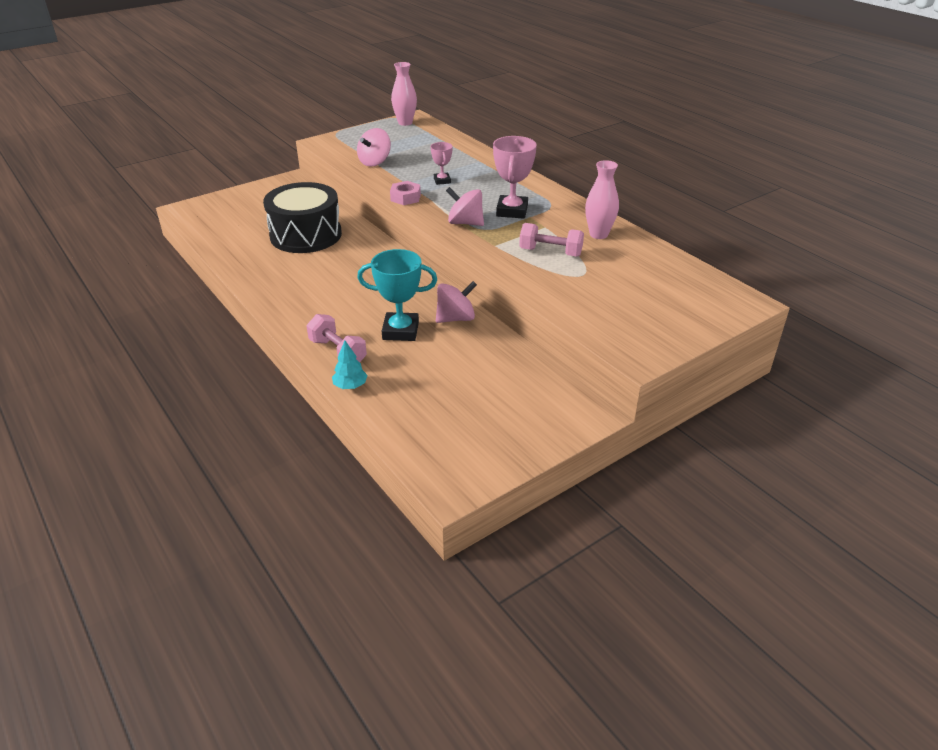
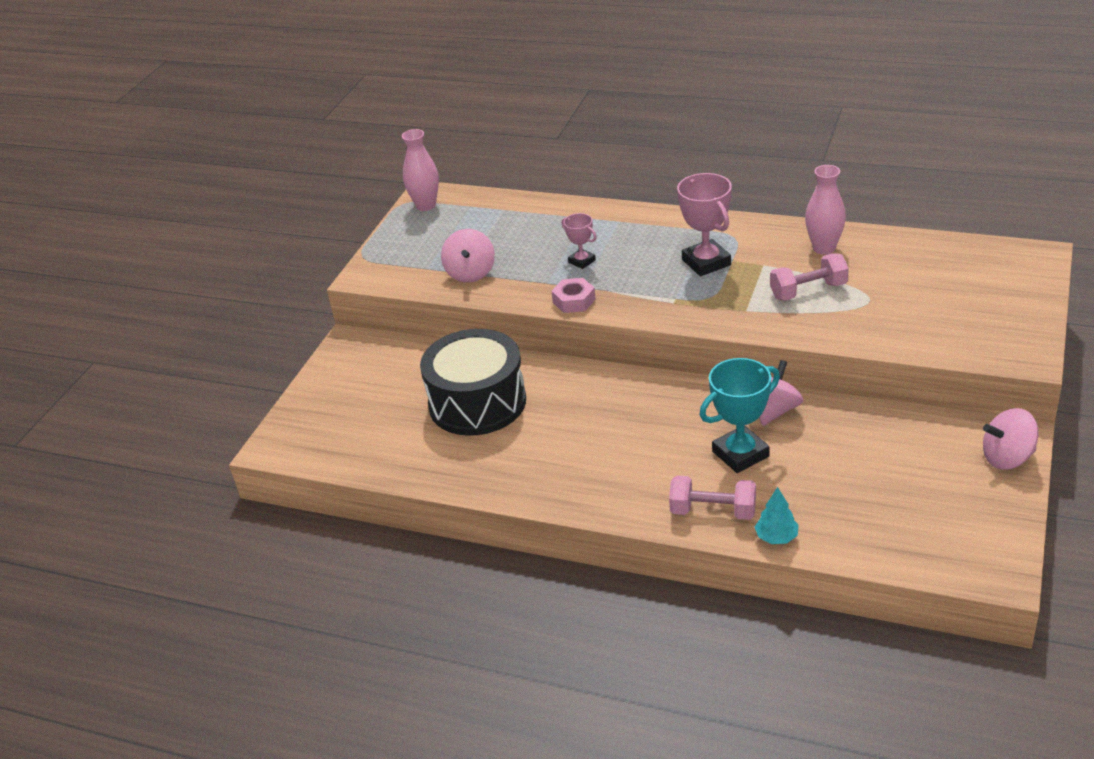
camera: 30 degrees left, 0 degrees up
pink spinning top [446,187,484,226] -> pink spinning top moved to [983,408,1039,470]

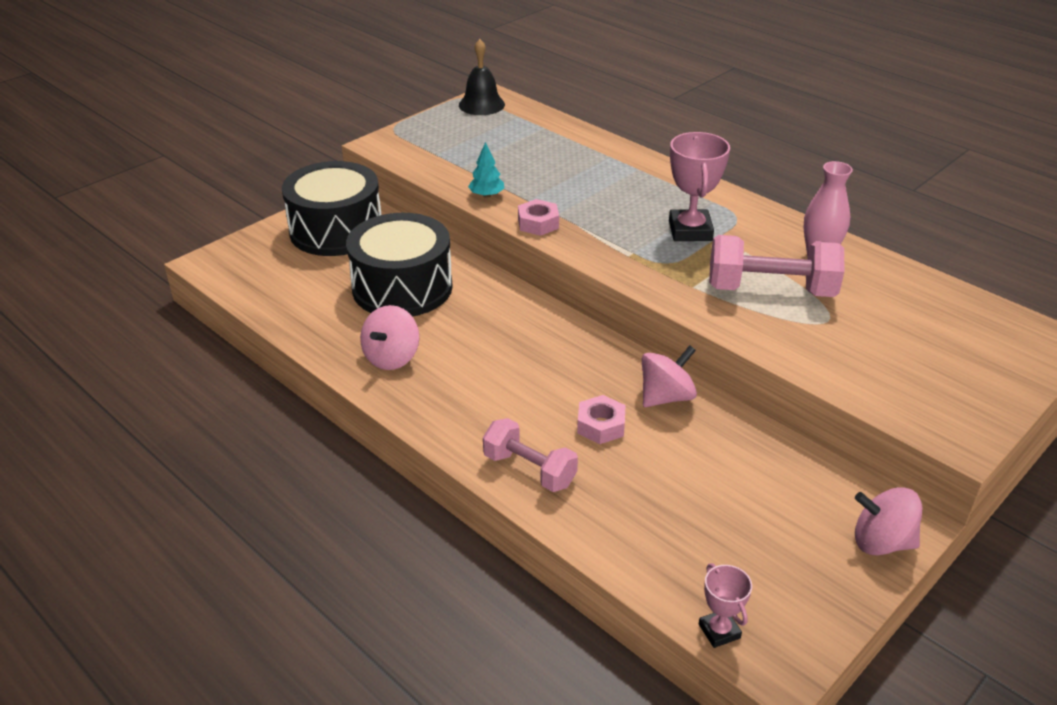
camera: 20 degrees right, 0 degrees up
pink vase [402,129,439,211] -> black bell [459,39,505,115]
pink spinning top [441,229,495,283] -> pink spinning top moved to [360,305,419,370]
pink trophy [562,213,597,269] -> pink trophy moved to [699,563,752,648]
turquoise trophy [700,358,780,473] -> pink nut [577,395,625,444]
turquoise tree [755,487,799,544] -> turquoise tree moved to [468,142,504,198]
pink dumbbell [770,253,849,300] -> pink dumbbell [709,235,844,297], size x1.52
none -> black drum [282,161,381,256]

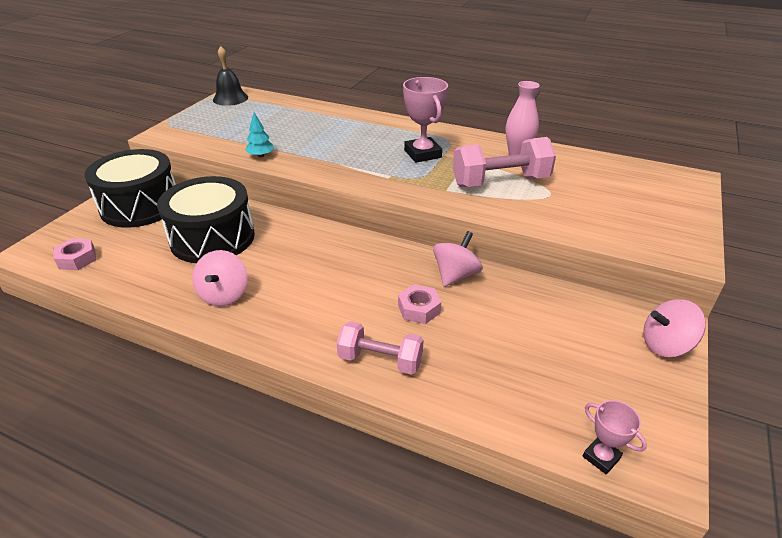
camera: 20 degrees left, 0 degrees up
pink nut [518,199,559,236] -> pink nut moved to [54,238,96,270]

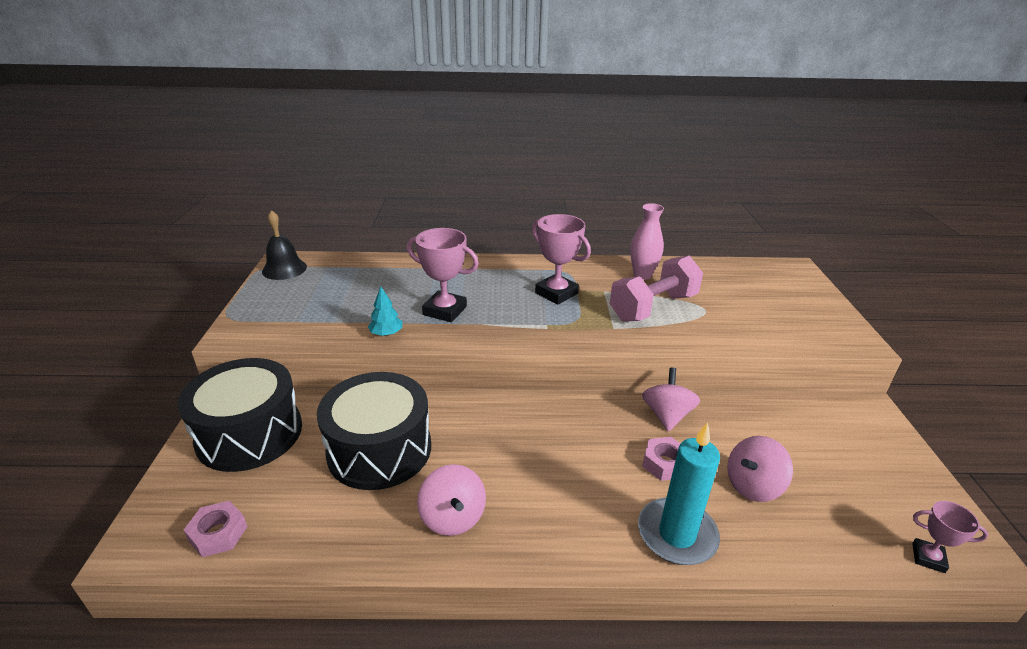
camera: 25 degrees left, 5 degrees down
pink dumbbell [337,321,423,375] -> turquoise candle [638,422,720,565]
pink spinning top [643,299,706,357] -> pink spinning top moved to [727,436,793,502]
none -> pink trophy [407,228,479,322]

